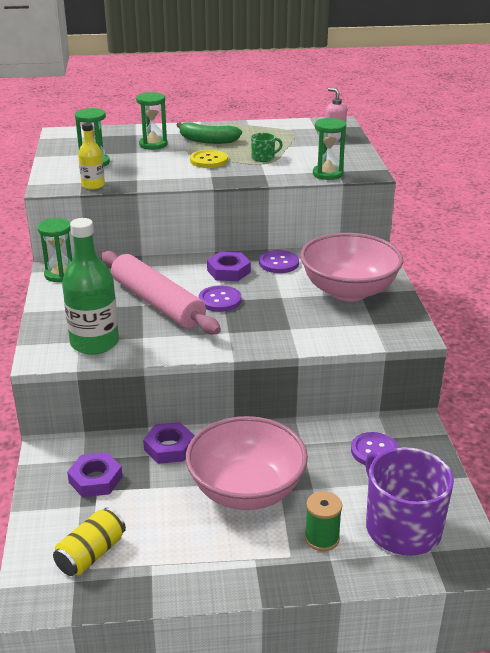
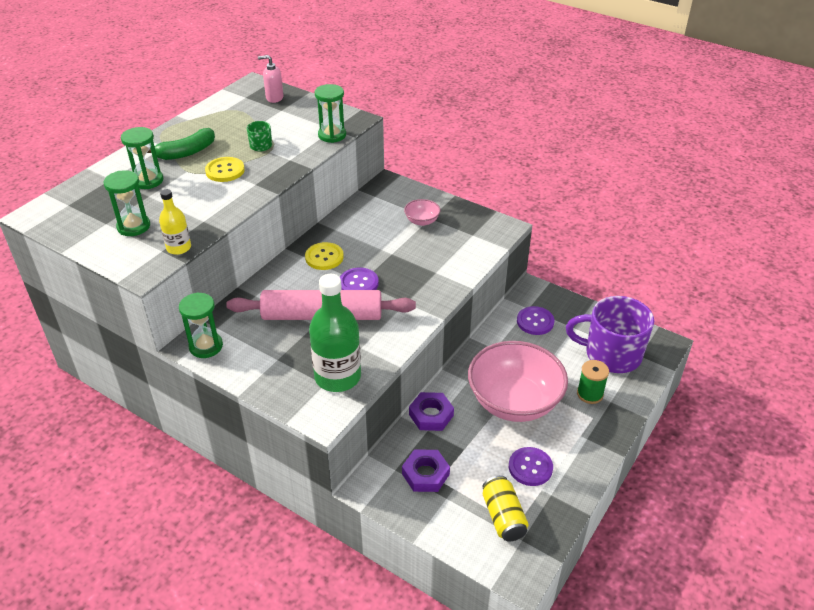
camera: 50 degrees left, 10 degrees up
purple nut [207,252,251,281] -> yellow button [305,242,344,270]
purple button [259,250,299,273] -> purple button moved to [509,447,553,486]
pink bowl [300,233,403,301] -> pink bowl [404,199,441,226], size x0.42

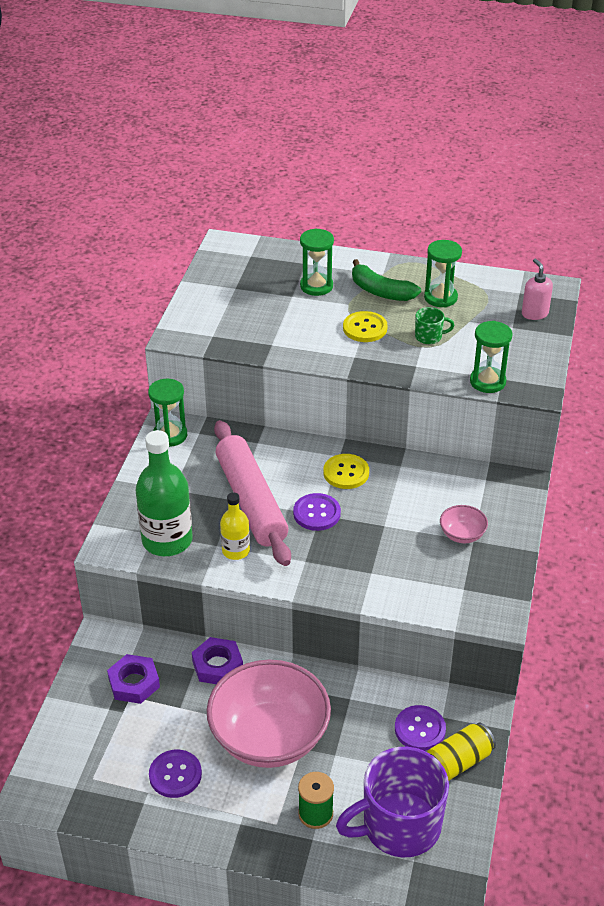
camera: 70 degrees right, 0 degrees up
green hourglass [104,170,150,236] -> green hourglass moved to [424,240,462,307]
yellow bottle [159,189,191,255] -> yellow bottle moved to [220,492,250,560]
yellow can [483,475,529,541] -> yellow can moved to [427,723,496,780]
purple mug [566,296,654,373] -> purple mug turned 105 degrees counterclockwise [336,747,449,857]

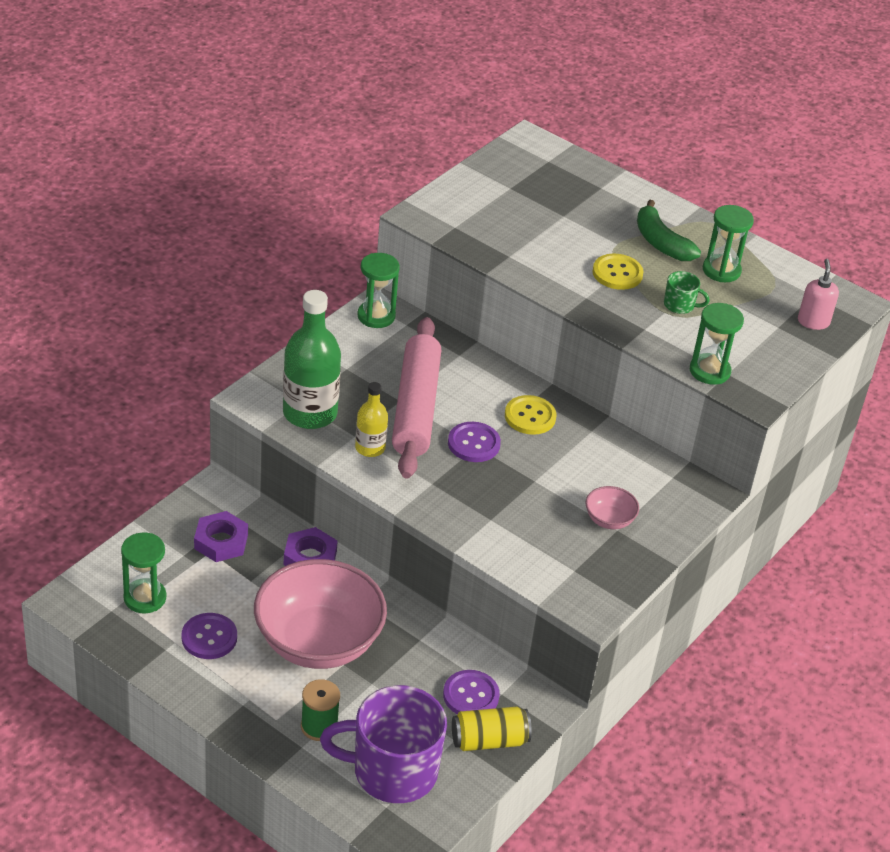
camera: 20 degrees right, 0 degrees up
green hourglass [300,228,334,296] -> green hourglass moved to [121,533,166,613]

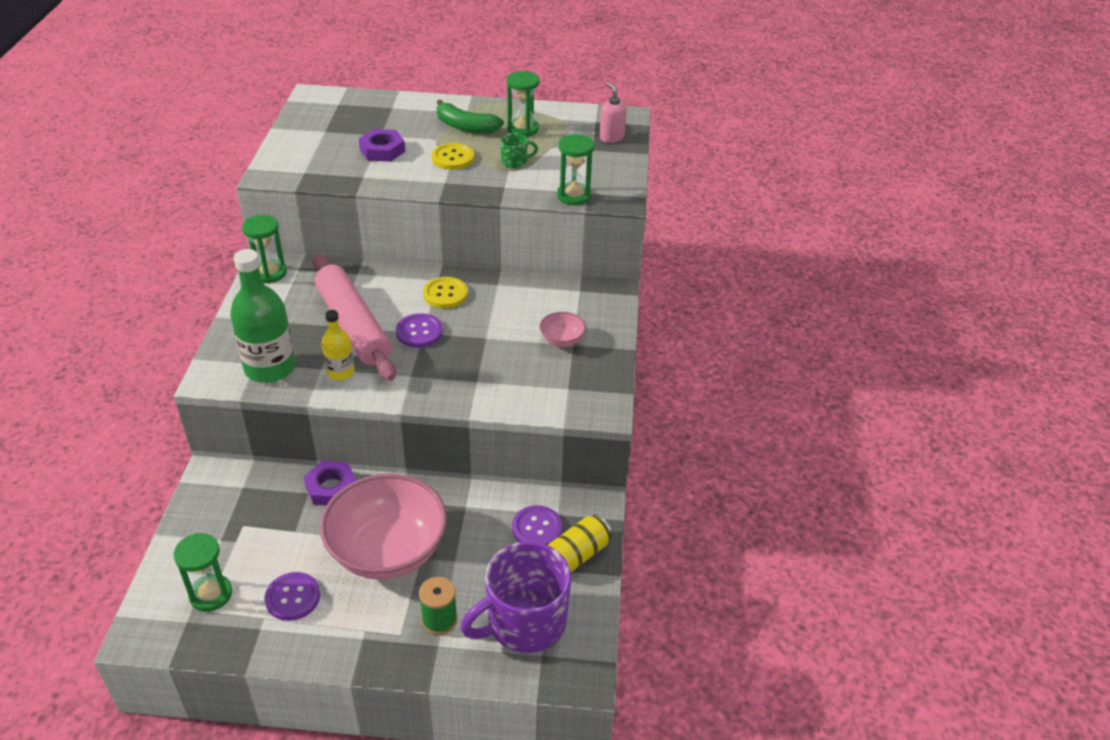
camera: 30 degrees left, 0 degrees up
purple nut [194,511,248,562] -> purple nut moved to [359,129,405,162]

